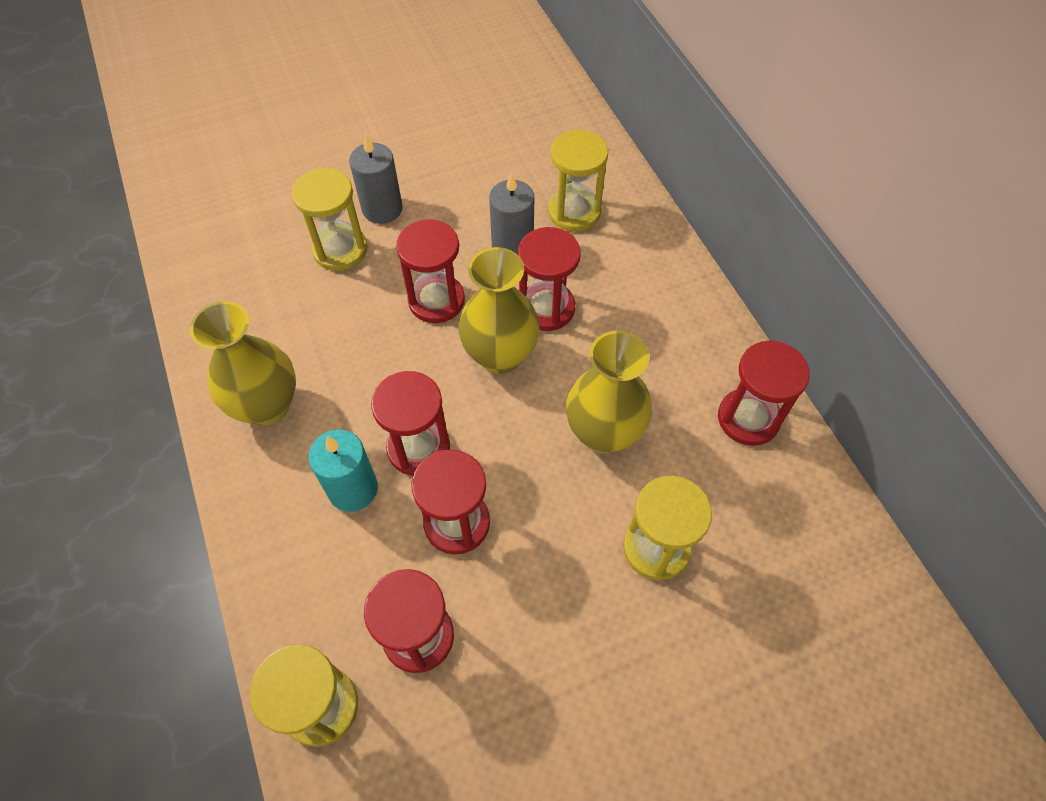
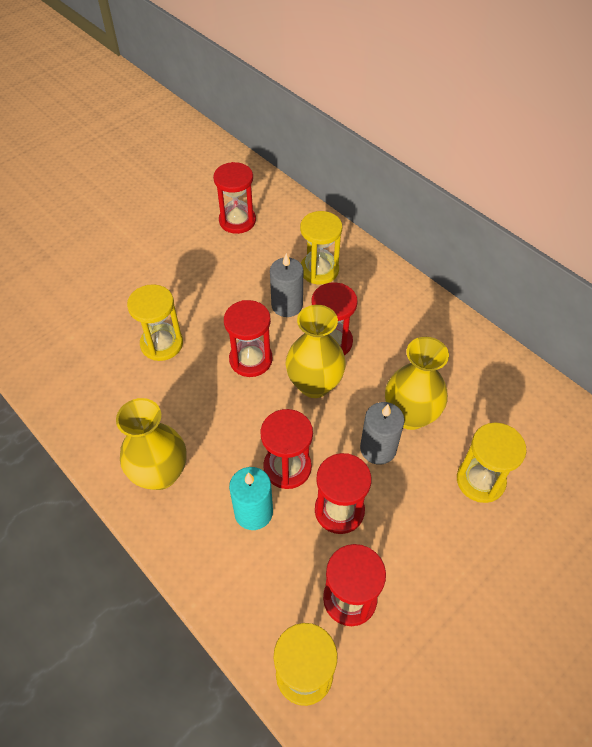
camera: 20 degrees left, 5 degrees down
grey candle [349,134,403,224] -> grey candle moved to [360,402,405,465]
red hourglass [718,341,810,446] -> red hourglass moved to [213,162,256,234]

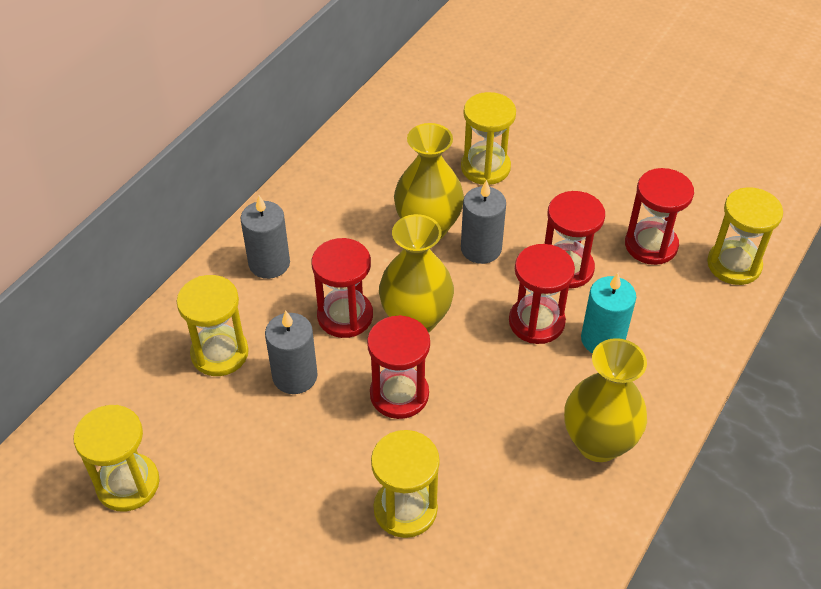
camera: 105 degrees left, 5 degrees down
red hourglass [213,162,256,234] -> yellow hourglass [73,405,160,512]
none -> grey candle [241,195,290,279]

